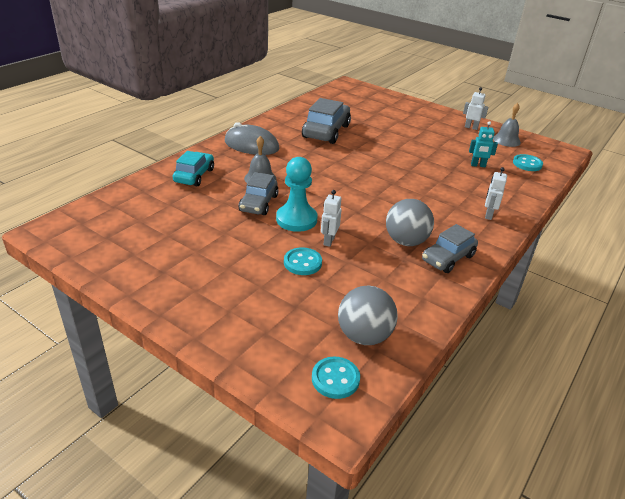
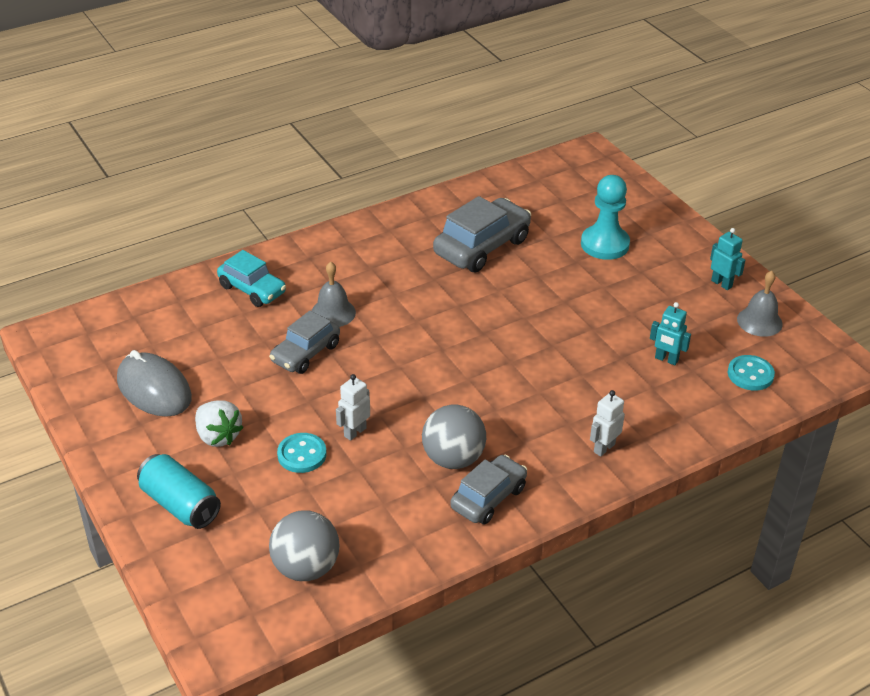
camera: 25 degrees right, 5 degrees up
turquoise car [173,151,214,186] -> turquoise car turned 90 degrees clockwise [217,250,286,307]
grey mouse [225,122,279,155] -> grey mouse moved to [117,350,192,417]
turquoise pawn [276,157,317,232] -> turquoise pawn moved to [581,175,630,260]
turquoise button [312,357,360,399] -> none
grey car [422,224,478,273] -> grey car turned 150 degrees clockwise [450,455,527,525]
white robot [463,87,488,130] -> turquoise robot [710,228,745,290]
none -> turquoise can [137,454,221,529]
none -> white strawberry [195,400,243,447]

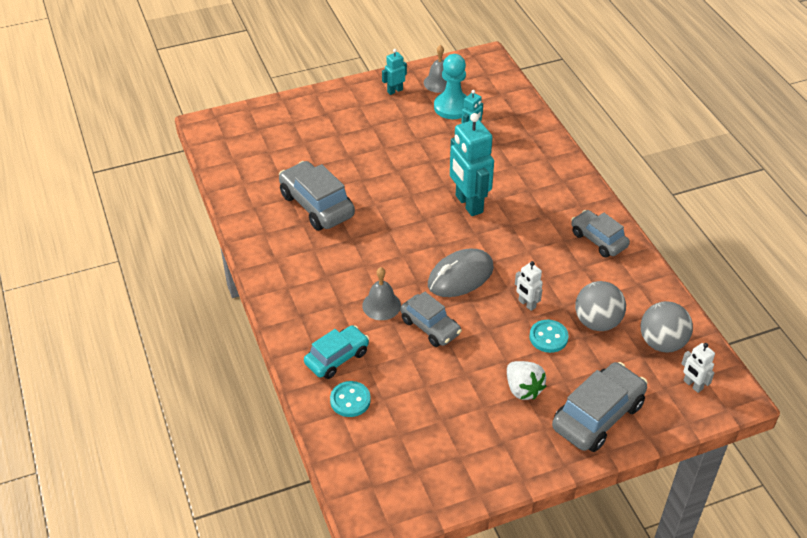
camera: 80 degrees left, 5 degrees up
grey mouse [117,350,192,417] -> grey mouse moved to [428,249,494,297]
turquoise can [137,454,221,529] -> grey car [552,362,648,452]
white strawberry [195,400,243,447] -> white strawberry turned 90 degrees clockwise [507,361,546,400]
grey ball [422,405,486,469] -> grey ball moved to [575,281,626,331]
turquoise pawn [581,175,630,260] -> turquoise pawn moved to [434,54,467,119]
white robot [590,390,625,457] -> white robot moved to [681,343,715,393]
turquoise button [728,355,775,391] -> turquoise button moved to [330,381,371,417]
none -> turquoise robot [450,113,494,216]

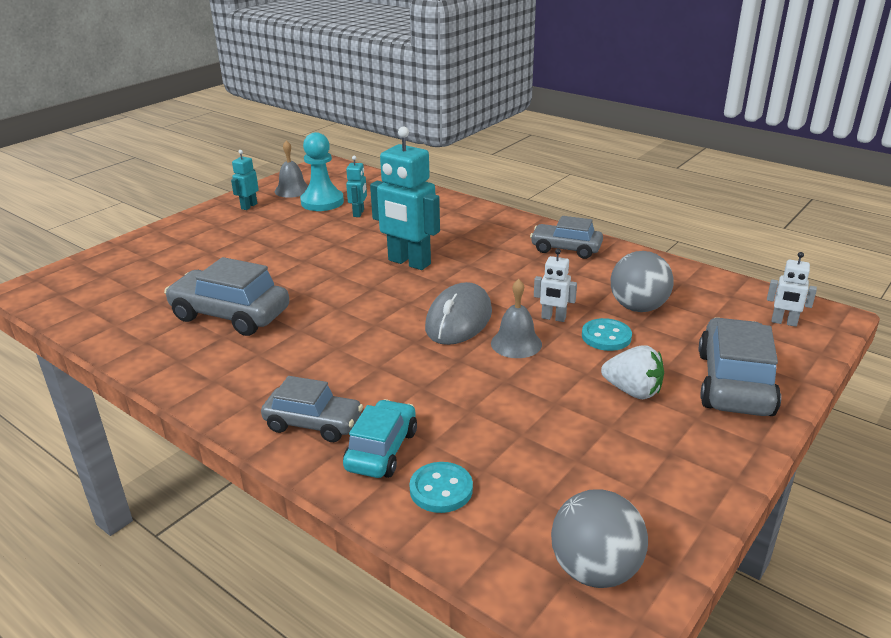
camera: 30 degrees left, 15 degrees down
grey bell [362,267,401,320] -> grey bell moved to [491,279,542,358]
grey car [400,292,462,347] -> grey car moved to [261,376,363,442]
grey ball [641,301,693,352] -> grey ball moved to [551,489,648,588]

